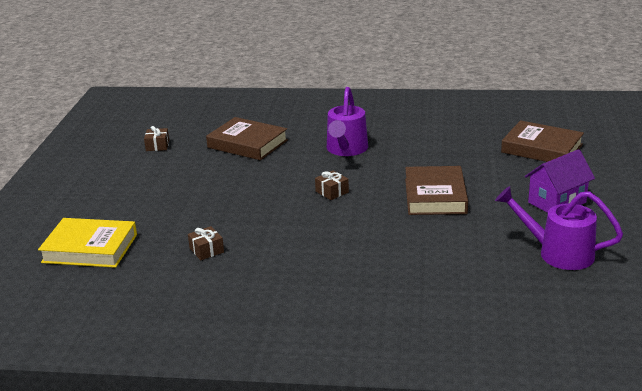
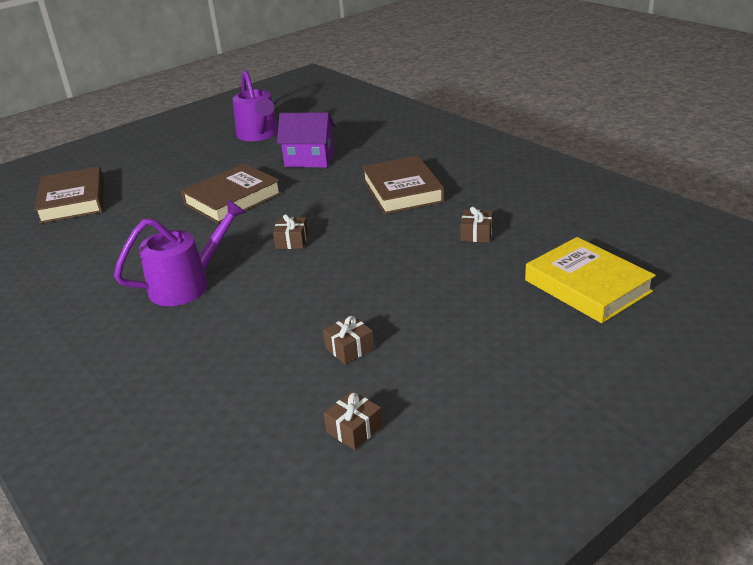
camera: 135 degrees left, 5 degrees up
brown book [206,117,288,160] -> brown book moved to [362,155,445,214]
purple house [525,149,595,213] -> purple house moved to [277,113,335,168]
none -> brown gift [323,315,374,364]

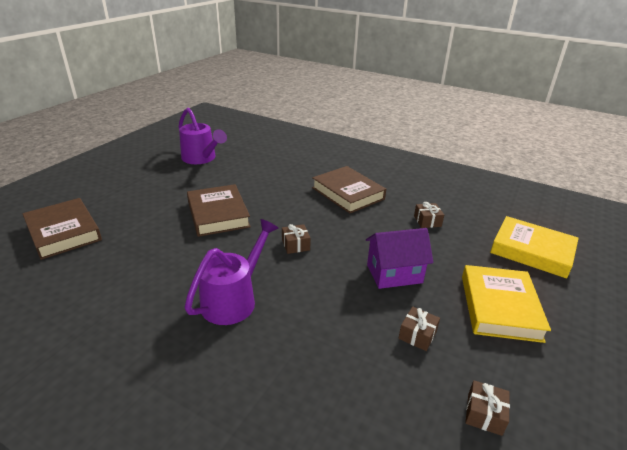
camera: 25 degrees left, 0 degrees up
brown book [181,164,282,224] -> brown book turned 45 degrees counterclockwise [187,184,251,237]
purple house [277,113,335,168] -> purple house moved to [366,228,433,289]
none -> yellow book [462,265,551,343]

